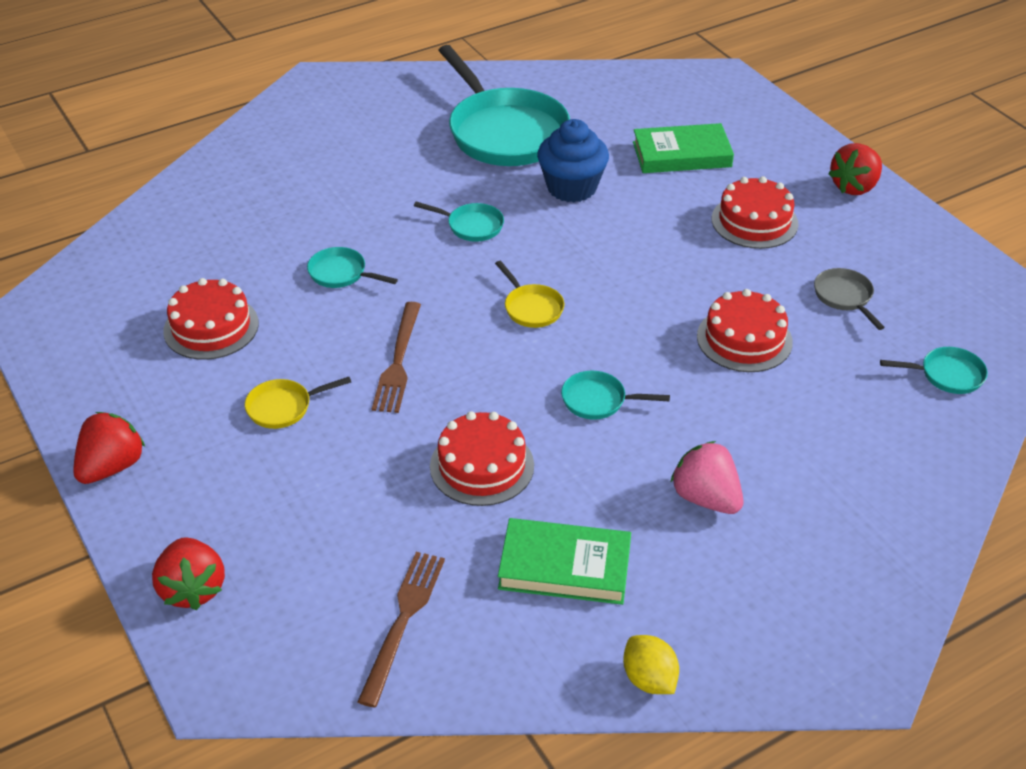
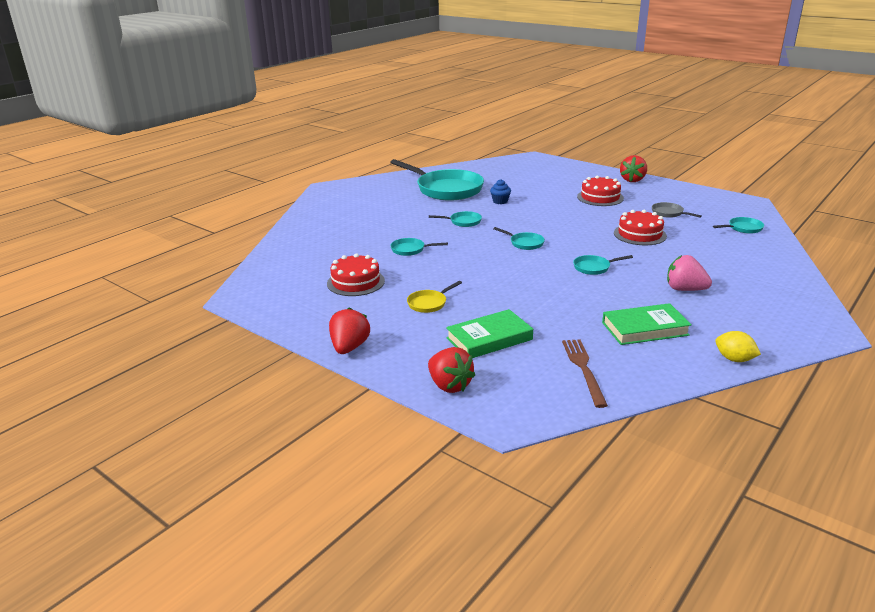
camera: 20 degrees left, 15 degrees down
brown fork [372,302,421,413] -> none
red cake [430,412,534,506] -> none
yellow pan [495,261,564,328] -> turquoise pan [493,227,545,250]
blue cupcake [537,119,609,202] -> blue cupcake [490,179,511,204], size x0.54
green book [633,123,734,173] -> green book moved to [446,309,533,358]

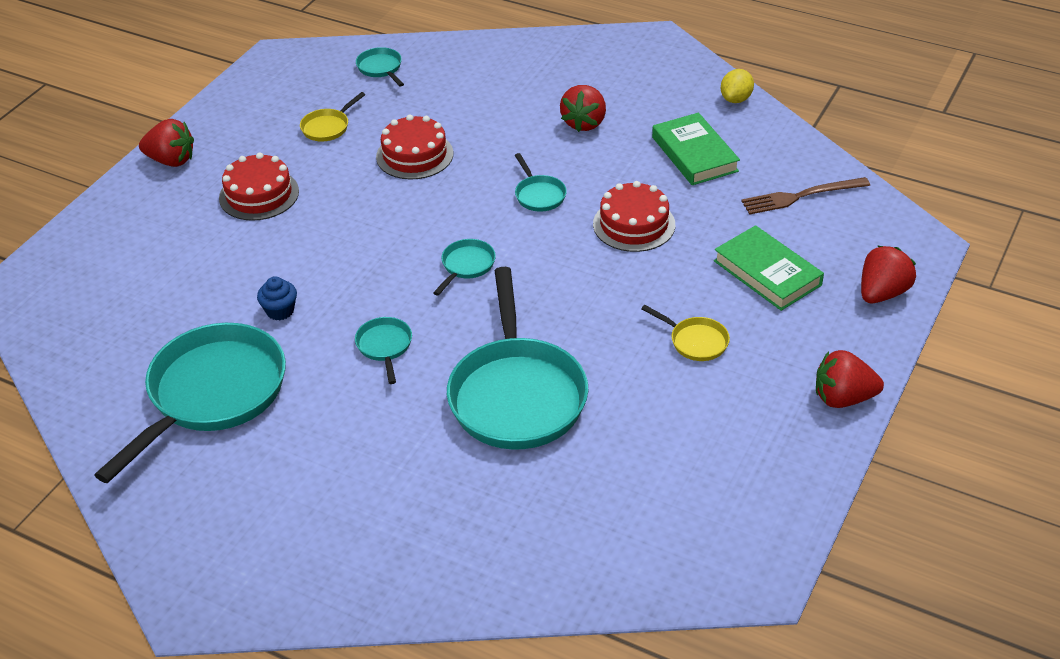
camera: 100 degrees left, 15 degrees up
red cake [327,253,385,296] -> red cake moved to [593,181,675,252]
turquoise pan [390,238,448,256] -> turquoise pan [447,267,588,450], size x2.35
grey pan [652,202,702,218] -> yellow pan [300,92,365,141]
pink strawberry [667,255,712,291] -> red strawberry [560,85,606,132]

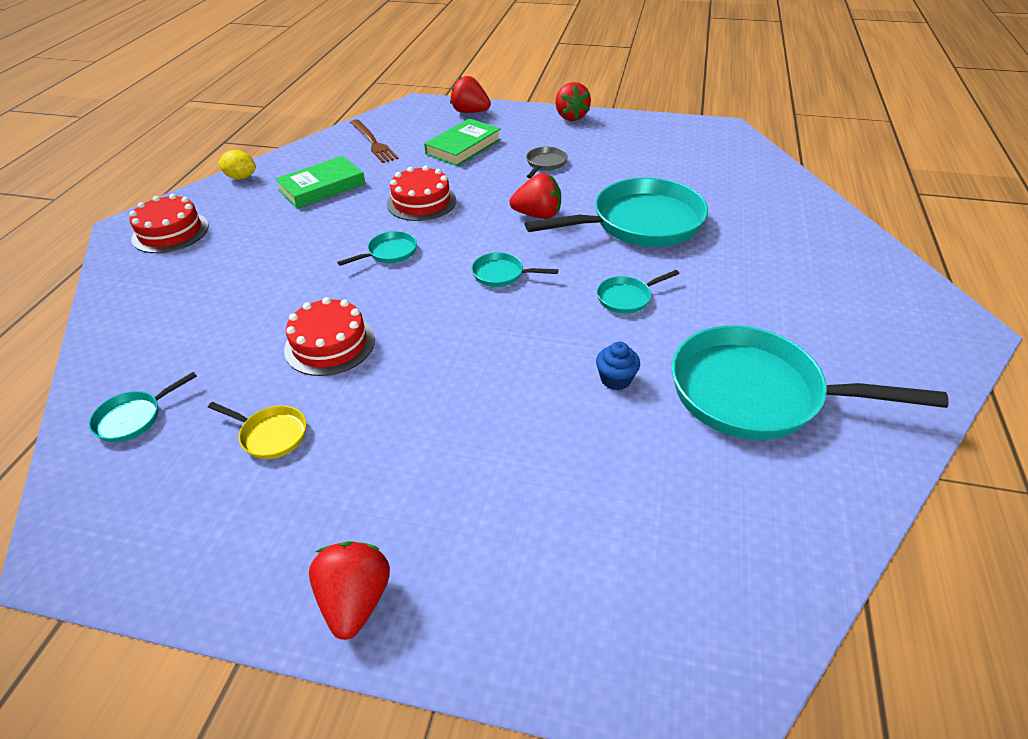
camera: 105 degrees left, 0 degrees up
red cake [219,153,299,221] -> red cake moved to [129,194,209,253]
red strawberry [560,85,606,132] -> red strawberry moved to [509,173,561,219]
yellow pan [642,305,730,361] -> grey pan [526,147,568,178]

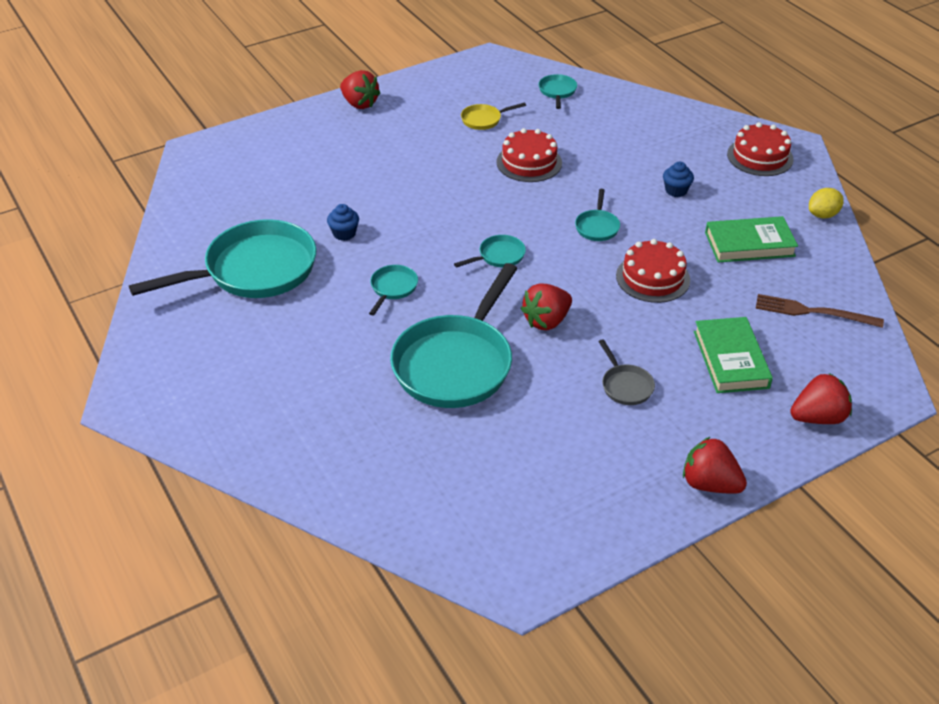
camera: 135 degrees right, 0 degrees up
green book [275,156,366,209] -> green book turned 75 degrees clockwise [705,216,798,263]
none -> blue cupcake [663,162,694,197]

